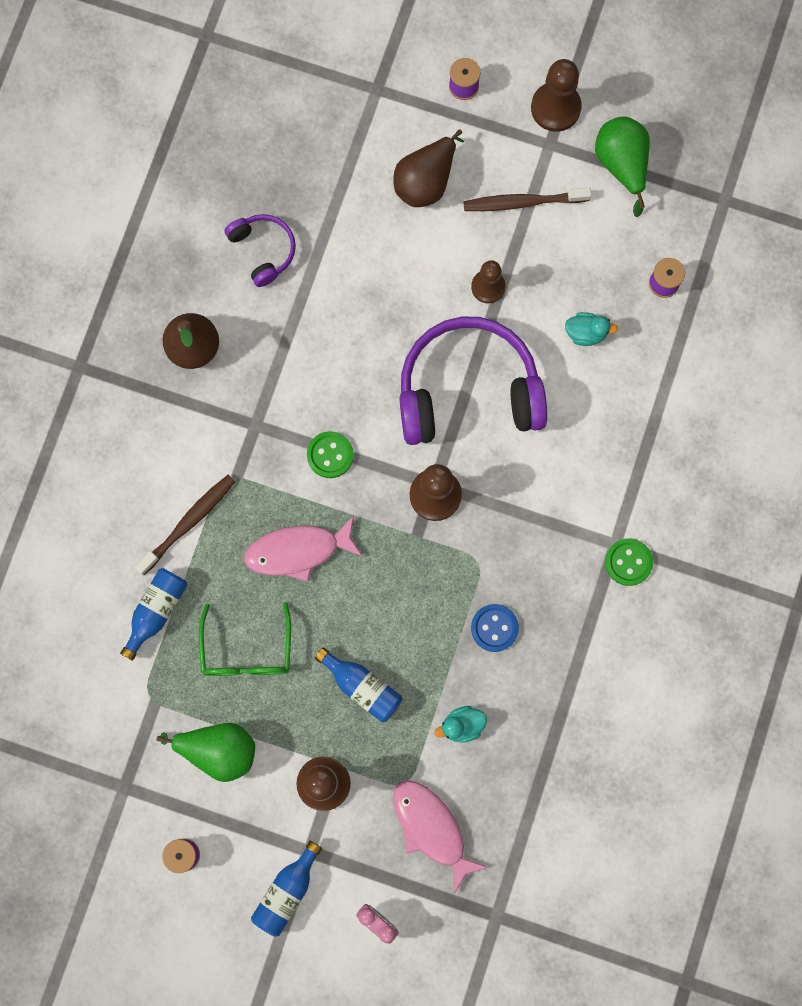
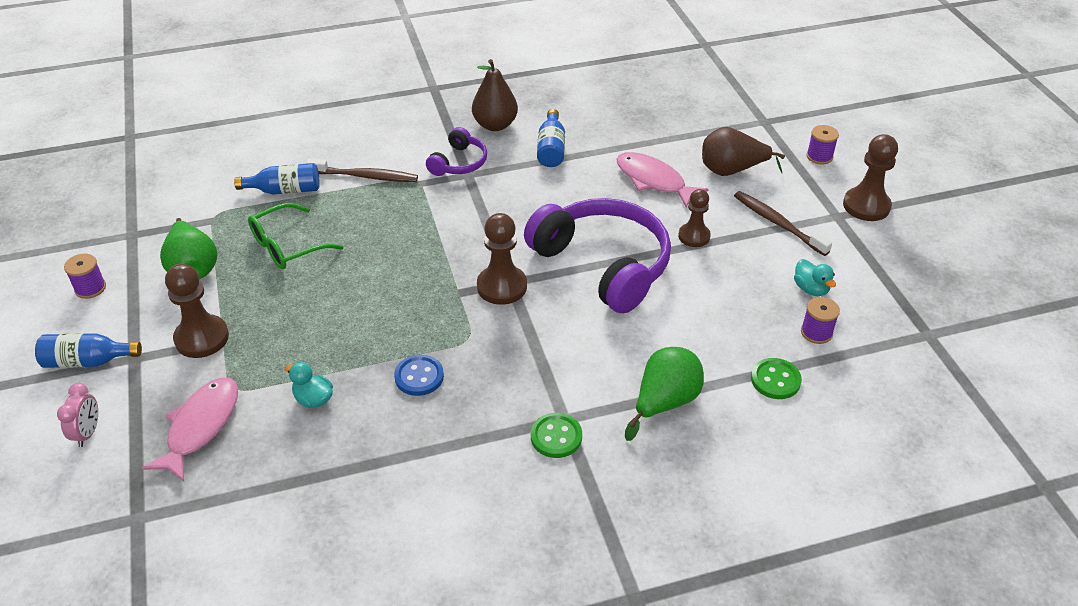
camera: 55 degrees right, 35 degrees down
purple headphones [224,214,296,287] -> purple headphones moved to [426,127,487,176]
pink fish [244,516,363,582] -> pink fish moved to [616,152,708,208]
green button [307,431,354,478] -> green button moved to [751,358,802,399]
blue bottle [315,647,402,722] -> blue bottle moved to [537,109,565,167]
turquoise duck [565,312,618,346] -> turquoise duck moved to [794,259,836,296]
green pear [595,116,650,217] -> green pear moved to [625,347,704,441]

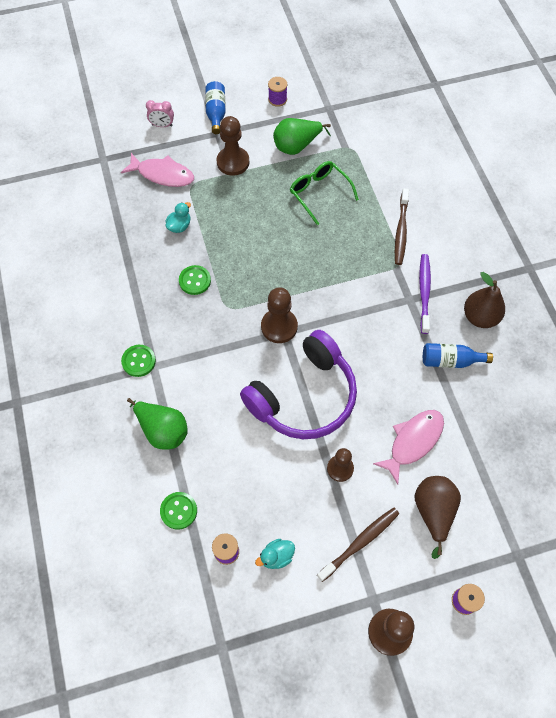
camera: 90 degrees right, 20 degrees up
blue bottle [234,163,320,195] -> none
blue button [394,355,444,396] -> green button [179,265,211,295]
purple headphones [426,127,487,176] -> purple toothbrush [419,254,431,334]

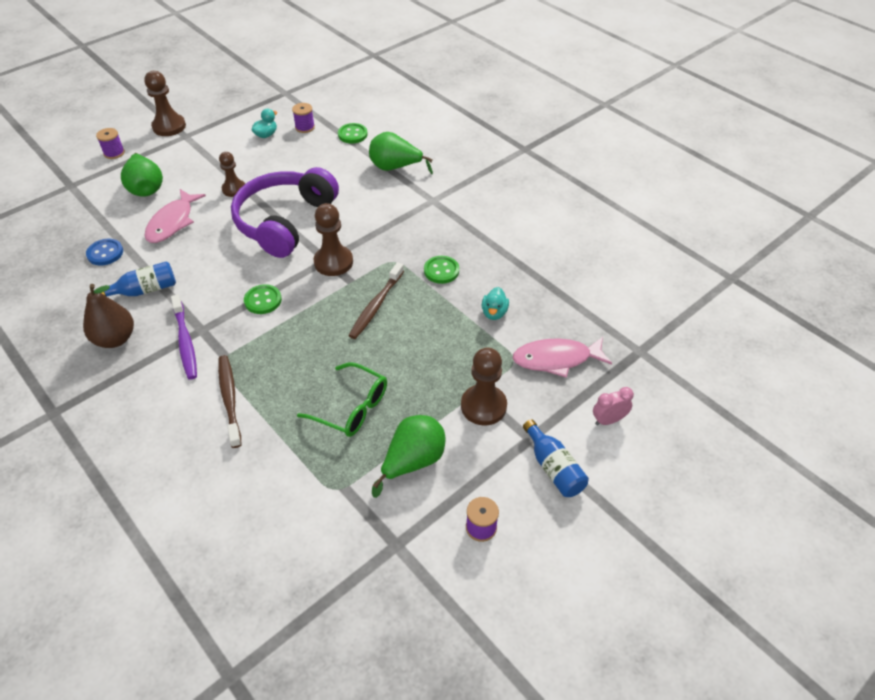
camera: 155 degrees right, 15 degrees down
green button [121,345,156,377] -> green button moved to [244,284,282,314]
brown toothbrush [317,507,399,582] -> brown toothbrush moved to [348,262,404,339]
brown pear [414,476,461,559] -> green pear [121,153,163,197]
none -> blue button [86,239,123,265]

